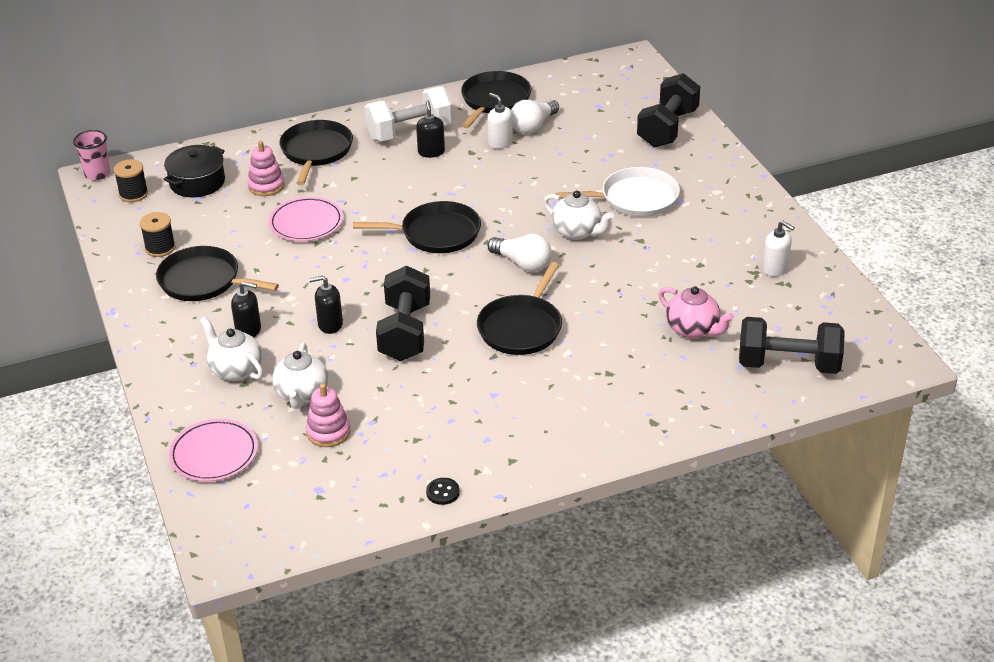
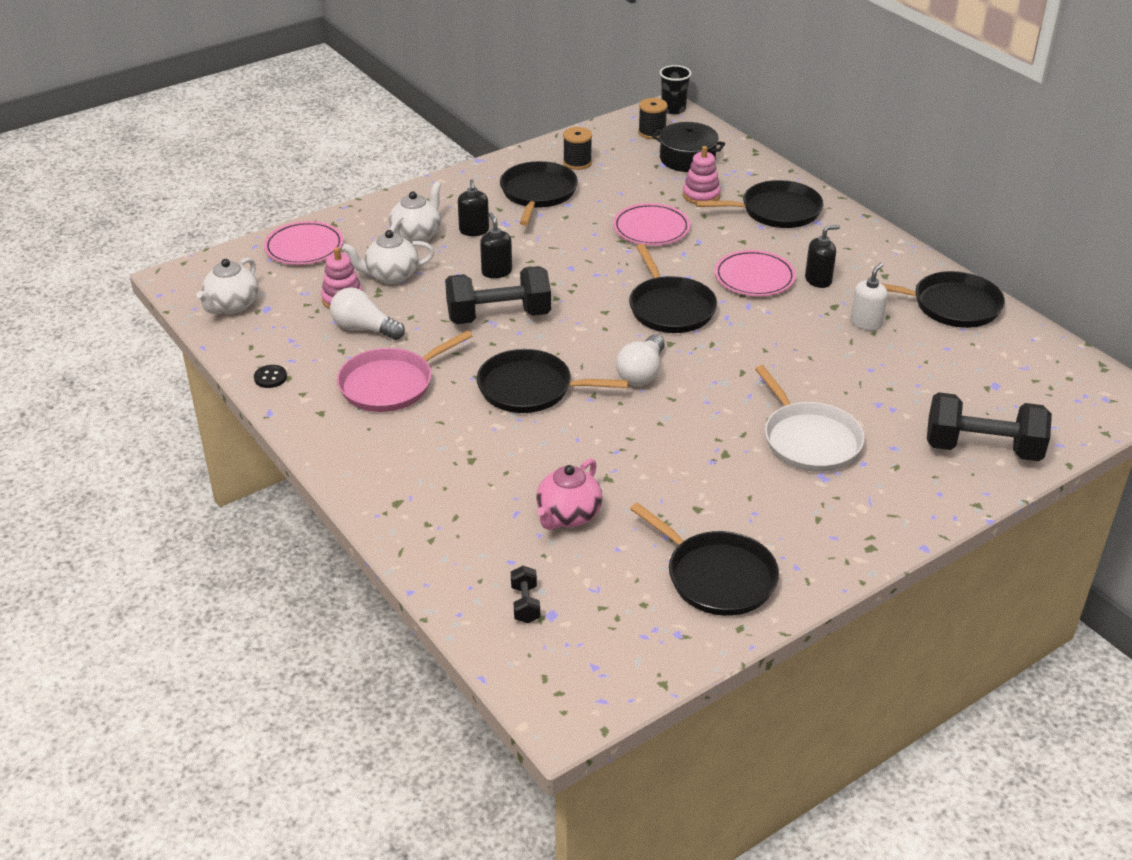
camera: 75 degrees right, 0 degrees up
pink cup [73,130,110,180] -> black cup [659,65,692,114]
white dumbbell [364,86,453,141] -> none
white light bulb [511,99,559,134] -> white light bulb moved to [330,288,405,340]
white teapot [543,190,614,240] -> white teapot moved to [197,257,258,314]
black dumbbell [739,317,845,374] -> black dumbbell [511,566,540,623], size x0.44
white soap dispenser [762,221,795,276] -> black pan [630,503,779,616]
none -> pink pan [337,331,472,412]
none -> pink plate [715,250,796,296]

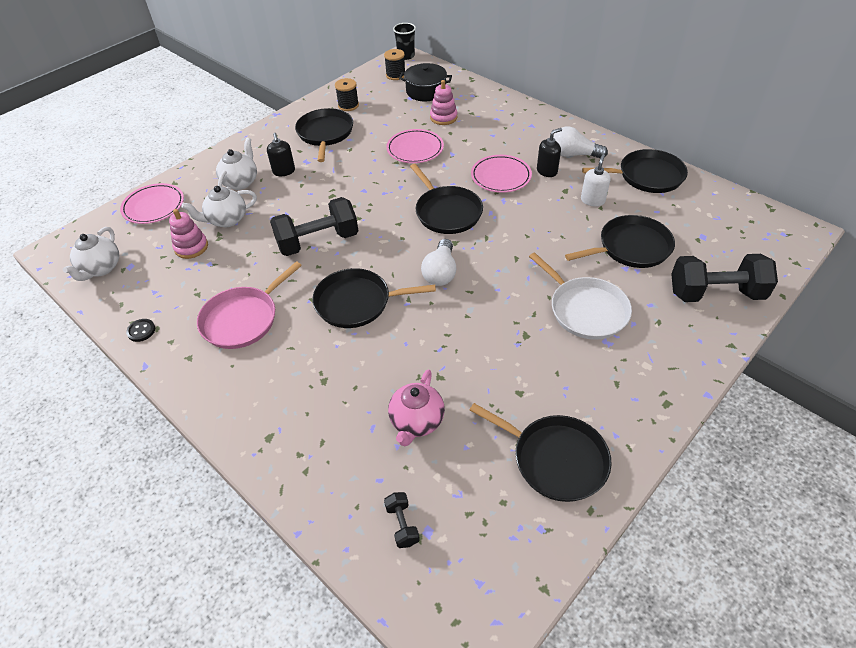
camera: 10 degrees left, 10 degrees up
white light bulb [330,288,405,340] -> white light bulb moved to [553,126,608,158]
black soap dispenser [480,213,512,278] -> none
black pan [696,180,823,228] -> black pan moved to [565,215,675,268]

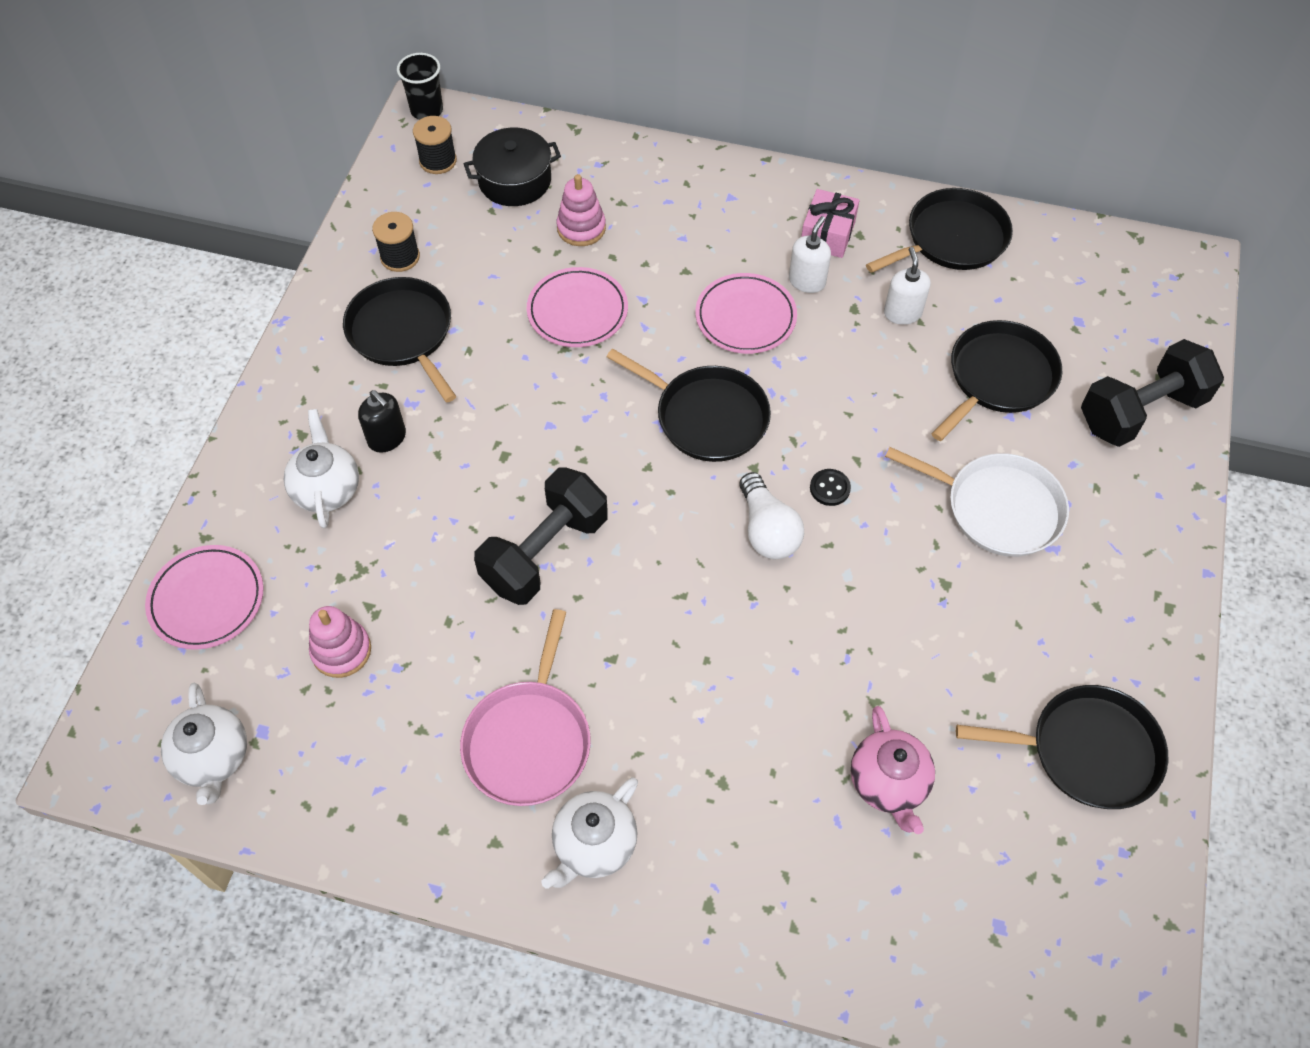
camera: 30 degrees left, 10 degrees up
black button [126,319,155,342] -> black button moved to [810,469,851,506]
white teapot [181,186,257,227] -> white teapot moved to [541,777,638,889]
black pan [312,268,436,328] -> none
black dumbbell [384,492,420,548] -> none
black soap dispenser [537,128,562,177] -> white soap dispenser [789,216,831,293]
white light bulb [553,126,608,158] -> pink gift [801,189,860,258]

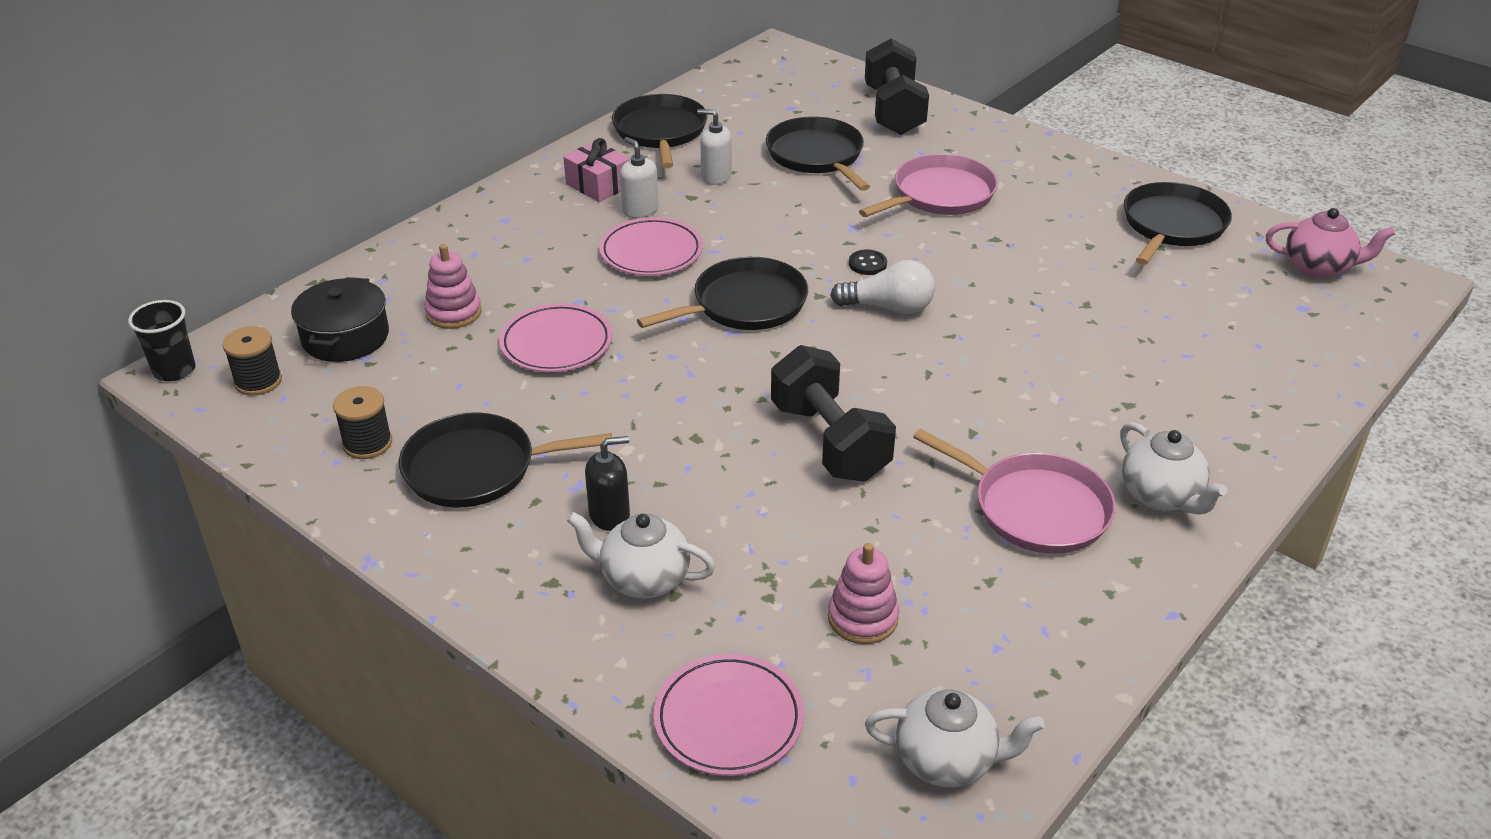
camera: 65 degrees left, 20 degrees down
pink teapot [851,706,935,834] -> pink teapot moved to [1266,208,1395,278]
white pan [885,447,1069,557] -> pink pan [859,154,998,217]

